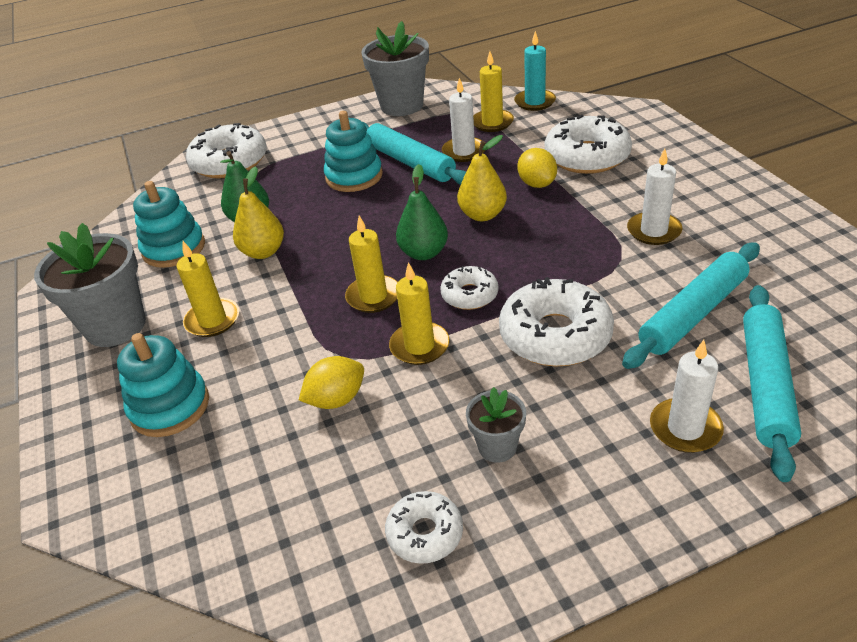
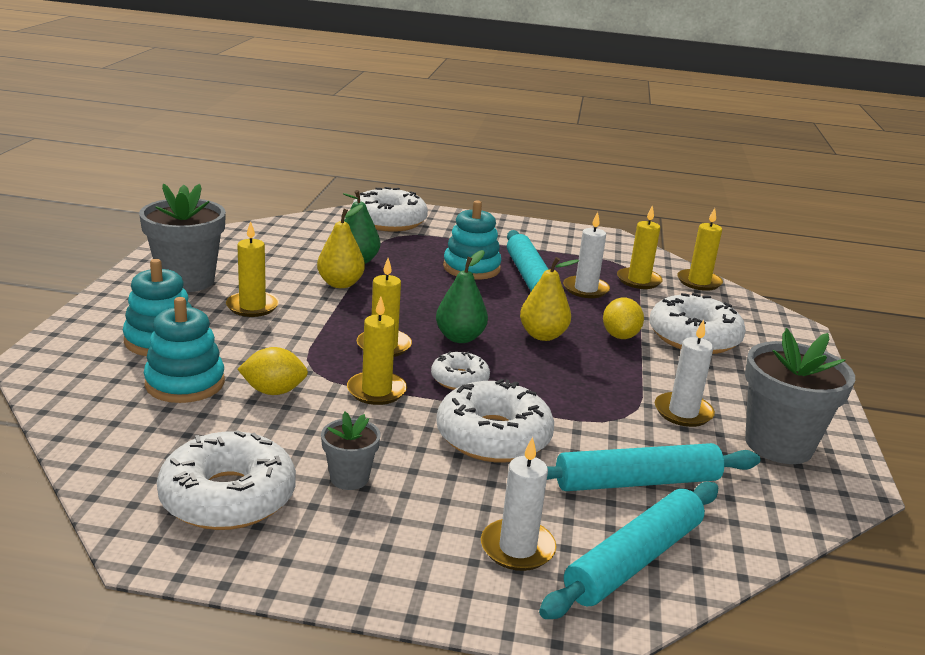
camera: 25 degrees right, 15 degrees down
turquoise stacking toy [133,181,205,268] -> turquoise stacking toy moved to [144,297,225,403]
grey flower pot [361,21,429,116] -> grey flower pot moved to [745,328,855,464]
white donut [385,491,463,564] -> white donut [157,430,296,530], size x1.80
turquoise candle [514,31,556,111] -> yellow candle [677,208,723,291]

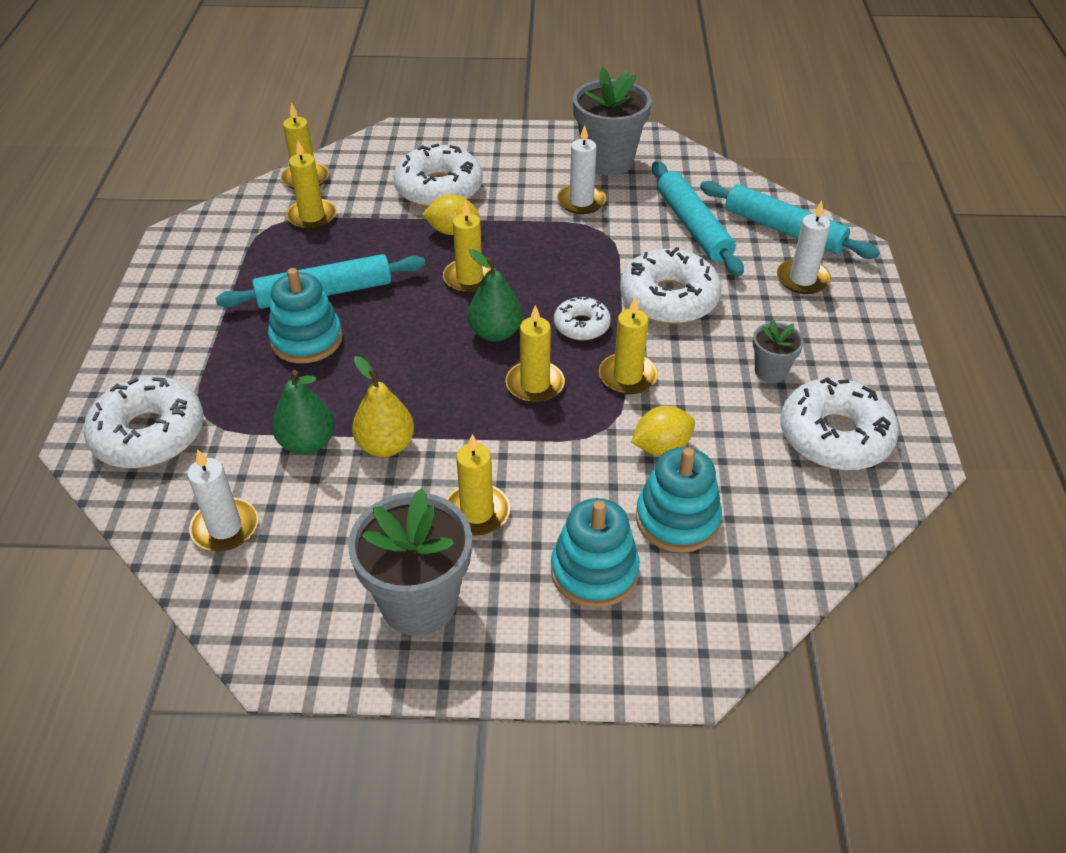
camera: 95 degrees left, 20 degrees up
yellow lemon [238,347,308,395] -> yellow lemon turned 75 degrees clockwise [631,406,695,456]
yellow pear [520,257,579,341] -> yellow candle [443,200,495,293]
white candle [563,212,610,298] -> white candle moved to [187,449,258,551]

